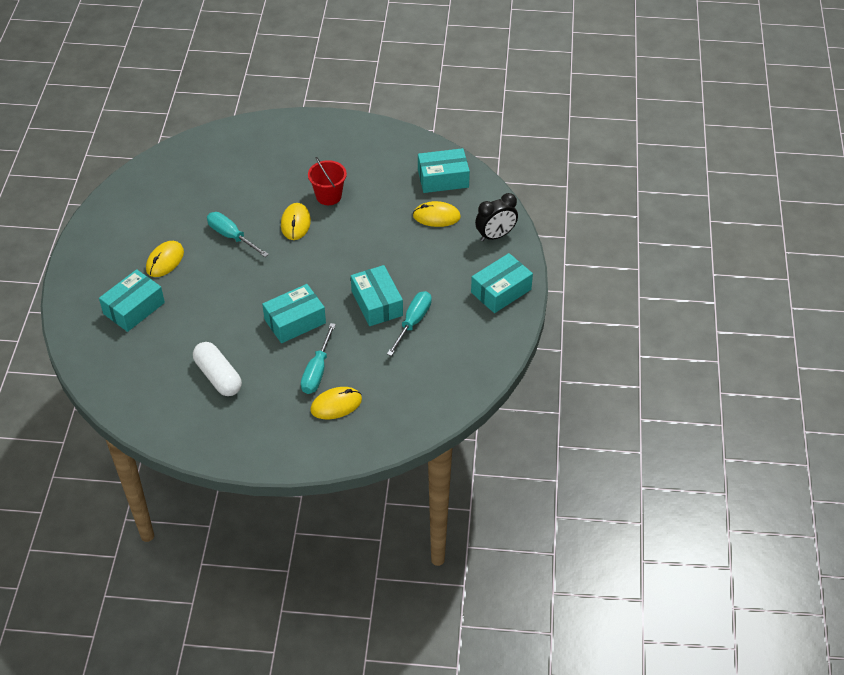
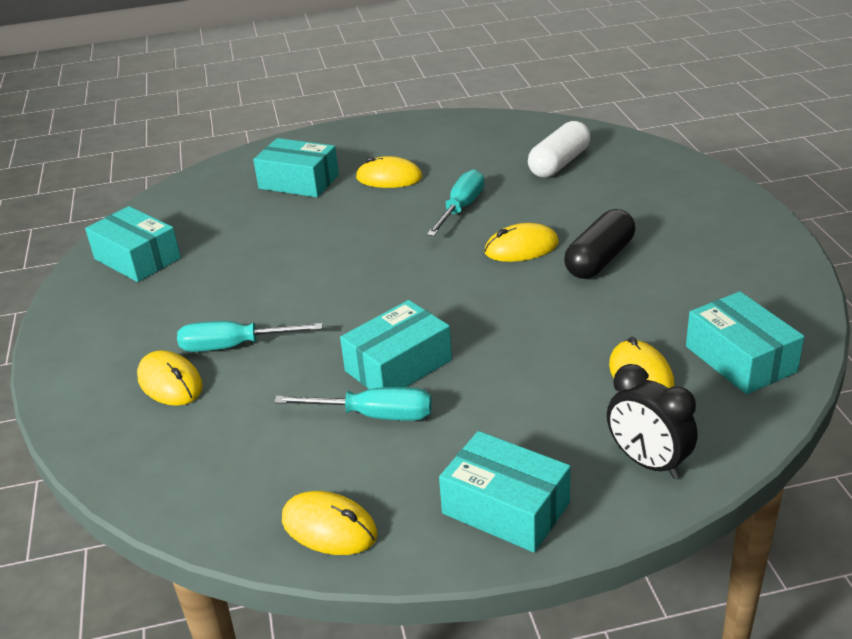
camera: 75 degrees right, 15 degrees down
white capsule [193,342,242,396] -> white capsule moved to [528,121,590,178]
turquoise box [262,284,326,343] -> turquoise box moved to [85,206,181,282]
red bucket [308,157,347,205] -> black capsule [564,209,635,279]
none -> yellow mouse [282,491,378,555]

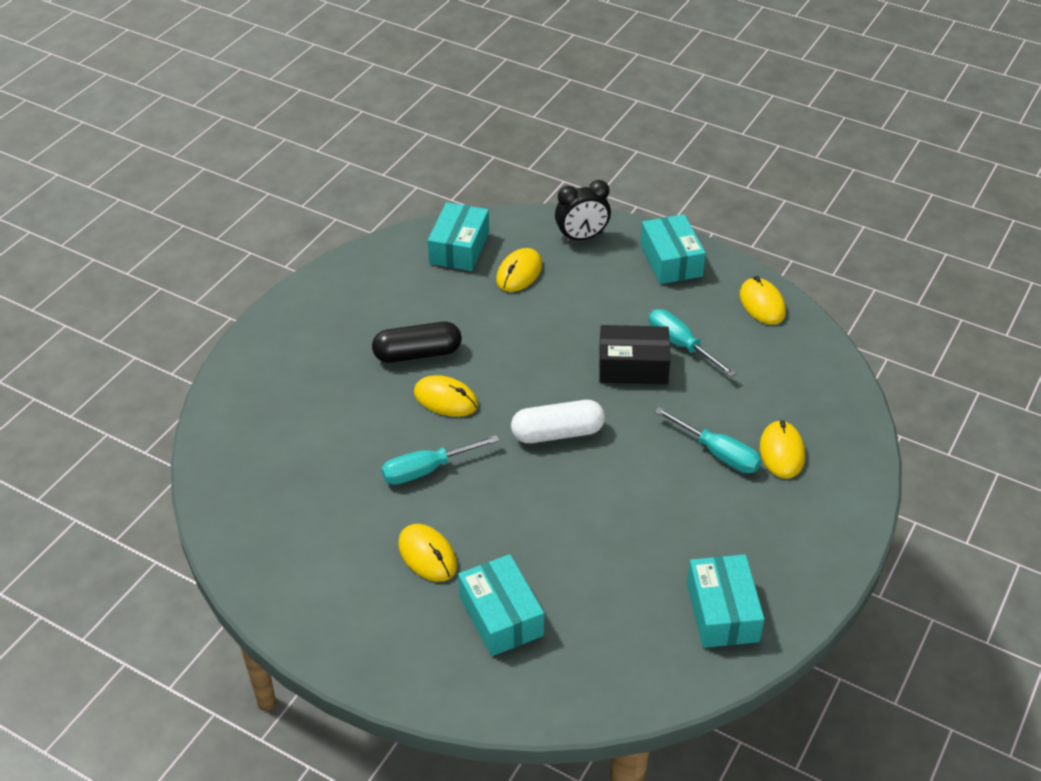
camera: 140 degrees left, 10 degrees up
turquoise box [340,300,452,389] -> black box [599,325,670,384]
white capsule [528,121,590,178] -> white capsule moved to [511,400,605,443]
black clock [607,364,698,479] -> black clock turned 75 degrees clockwise [555,180,611,242]

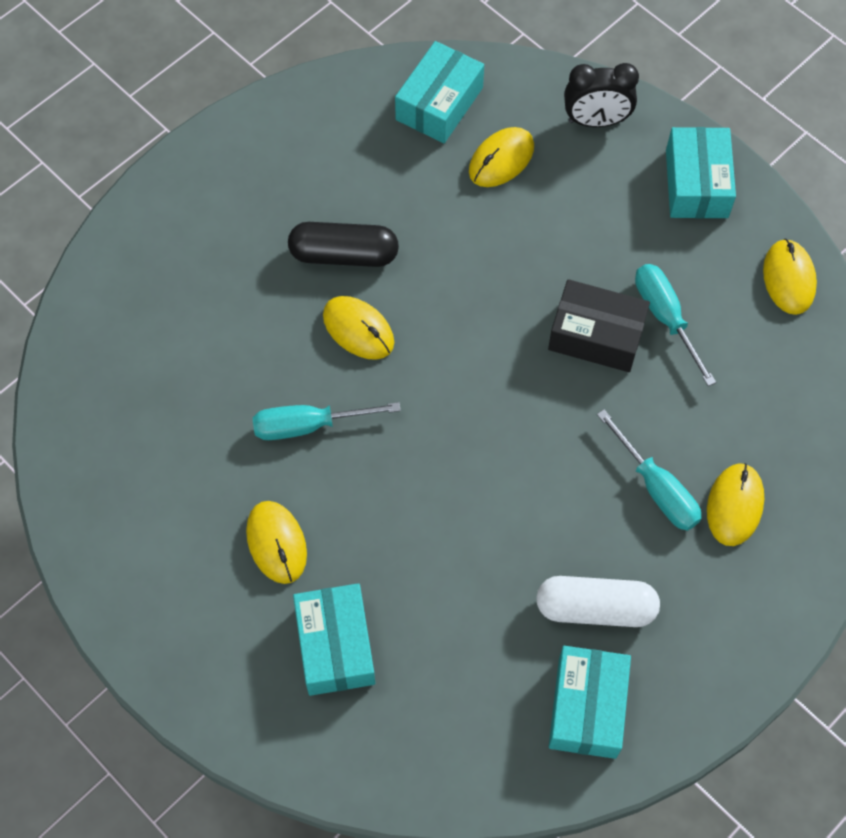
camera: 15 degrees right, 20 degrees up
white capsule [511,400,605,443] -> white capsule moved to [536,576,660,627]

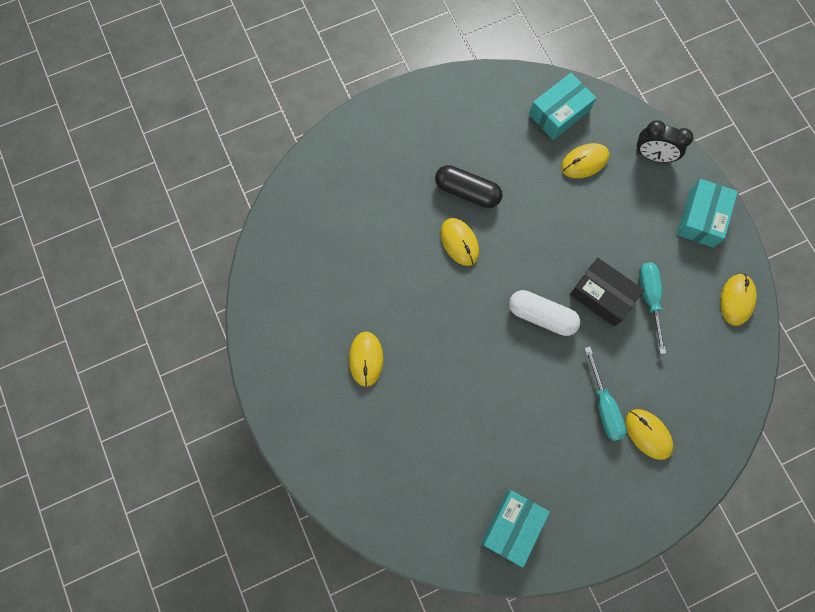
camera: 20 degrees right, 10 degrees up
turquoise screwdriver [253,402,401,440] -> none
turquoise box [293,583,375,696] -> none
white capsule [536,576,660,627] -> white capsule moved to [509,290,580,336]
yellow mouse [707,463,764,546] -> yellow mouse turned 75 degrees counterclockwise [626,409,673,460]

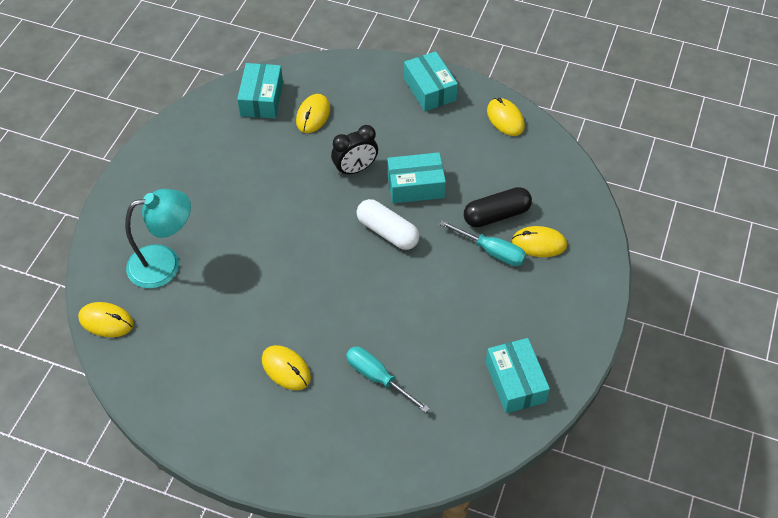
camera: 45 degrees left, 20 degrees down
black capsule [435,165,502,208] -> black capsule moved to [464,187,532,227]
yellow mouse [441,218,479,266] -> yellow mouse moved to [78,302,134,337]
white capsule [509,290,580,336] -> white capsule turned 60 degrees clockwise [357,199,420,250]
black box [570,258,644,326] -> turquoise box [387,152,446,203]
black clock [636,120,693,163] -> black clock moved to [331,125,378,176]
turquoise screwdriver [639,262,666,354] -> turquoise screwdriver moved to [346,346,430,413]
none -> turquoise lamp [125,189,191,289]

